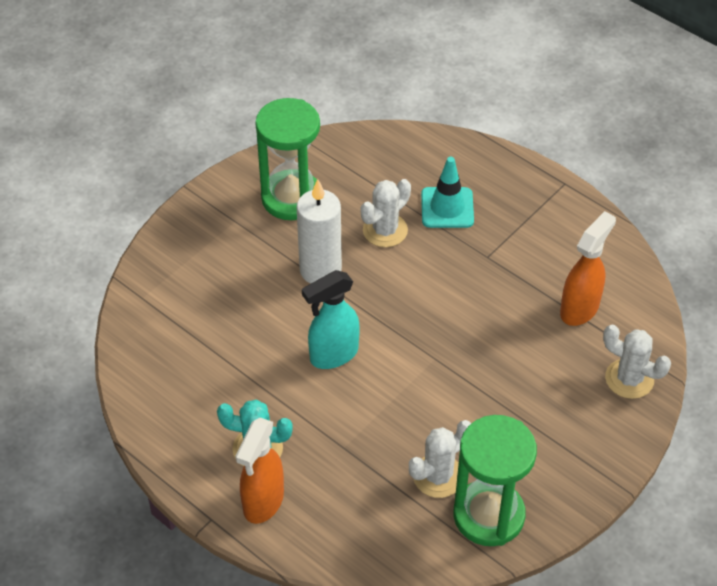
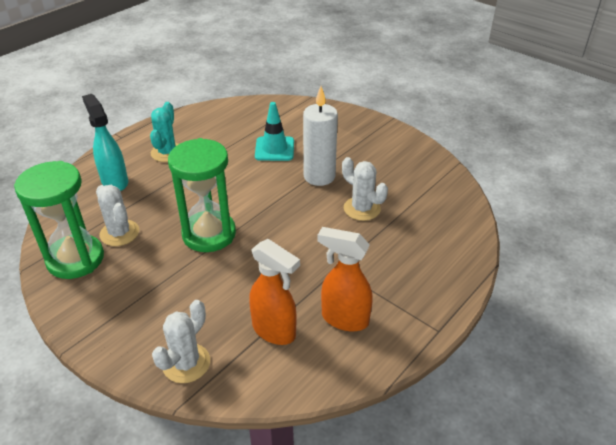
camera: 90 degrees right, 10 degrees down
orange spray bottle [235,417,284,524] -> orange spray bottle moved to [317,227,373,331]
green hourglass [255,98,320,220] -> green hourglass moved to [168,138,236,252]
turquoise spray bottle [302,270,360,369] -> turquoise spray bottle moved to [82,94,128,191]
turquoise traffic cone [421,157,474,228] -> turquoise traffic cone moved to [255,102,294,161]

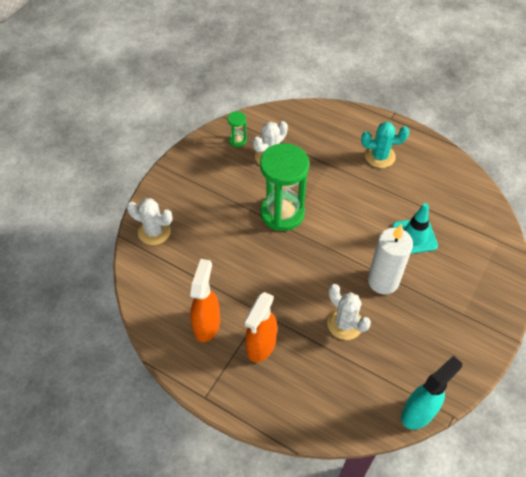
camera: 80 degrees right, 15 degrees up
green hourglass [14,161,104,279] -> green hourglass [227,111,247,147], size x0.44
turquoise spray bottle [82,94,128,191] -> turquoise spray bottle moved to [401,356,462,430]
orange spray bottle [249,239,300,345] -> orange spray bottle moved to [244,292,277,362]
white cactus [342,157,388,221] -> white cactus turned 75 degrees counterclockwise [327,284,371,340]

